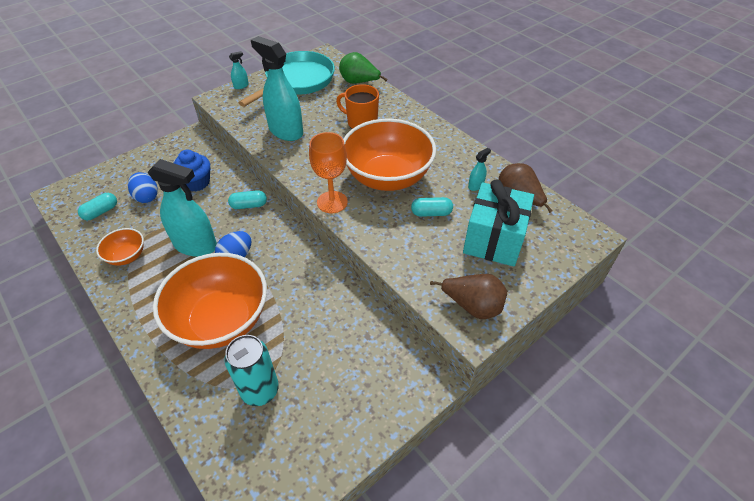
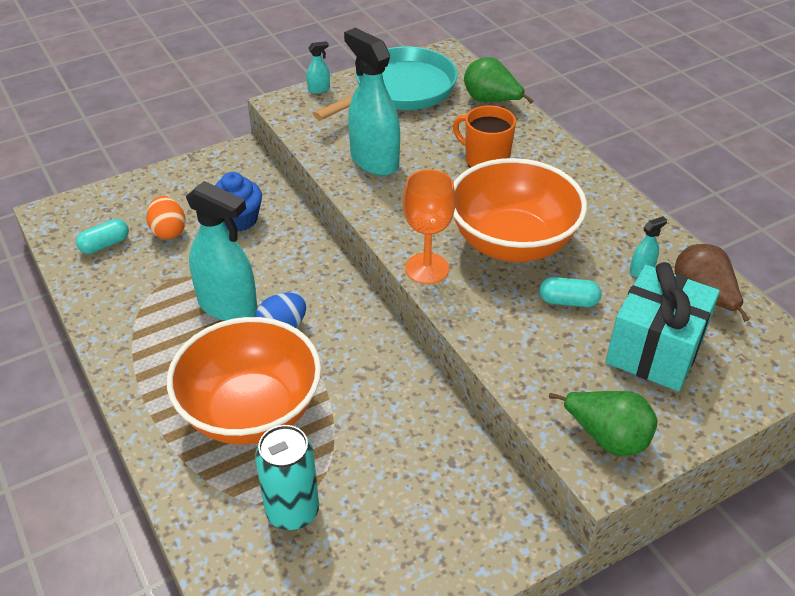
camera: 10 degrees right, 5 degrees down
orange bowl [96,228,144,266] -> none
blue egg [128,172,158,203] -> orange egg [146,196,186,239]
turquoise capsule [228,190,267,209] -> none
brown pear [430,274,507,319] -> green pear [549,391,658,456]

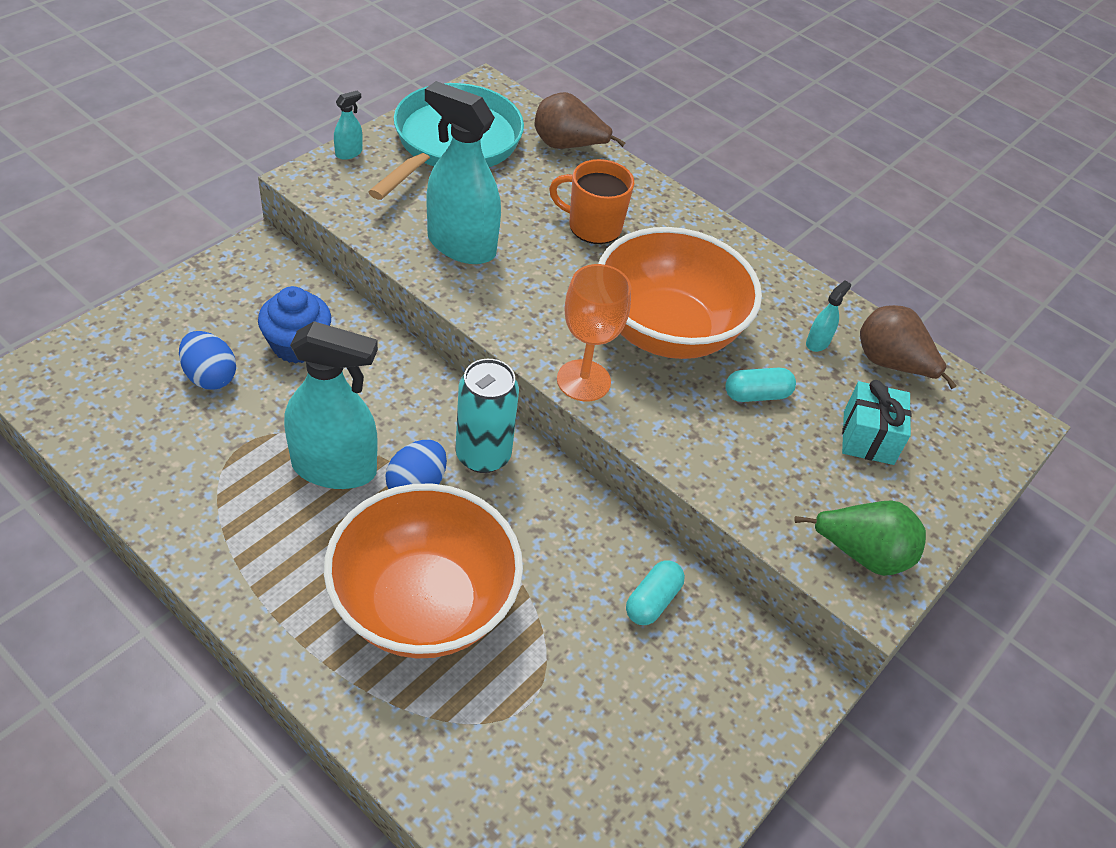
camera: 25 degrees left, 5 degrees up
turquoise capsule [76,219,129,254] -> turquoise capsule moved to [626,560,685,625]
orange egg [146,196,186,239] -> blue egg [179,331,236,390]
turquoise can [255,425,319,530] -> turquoise can moved to [455,359,519,473]
green pear [464,57,533,104] -> brown pear [535,92,625,149]
turquoise gift [606,262,720,391] -> turquoise gift [842,380,911,465], size x0.61

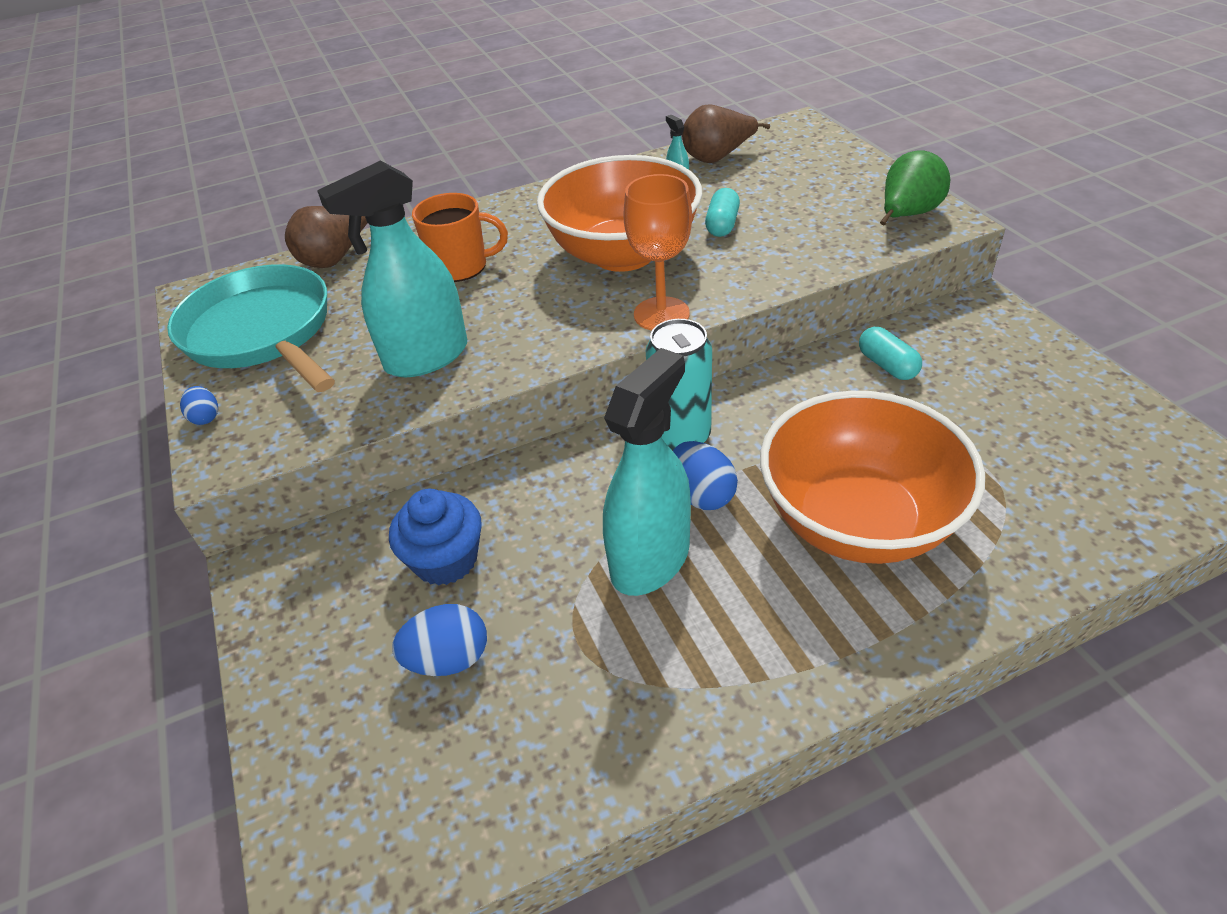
camera: 55 degrees left, 5 degrees down
turquoise spray bottle [334,90,363,160] -> blue egg [180,386,218,425]
orange mug [549,159,634,244] -> orange mug turned 135 degrees counterclockwise [412,193,508,282]
turquoise gift [842,380,911,465] -> none

